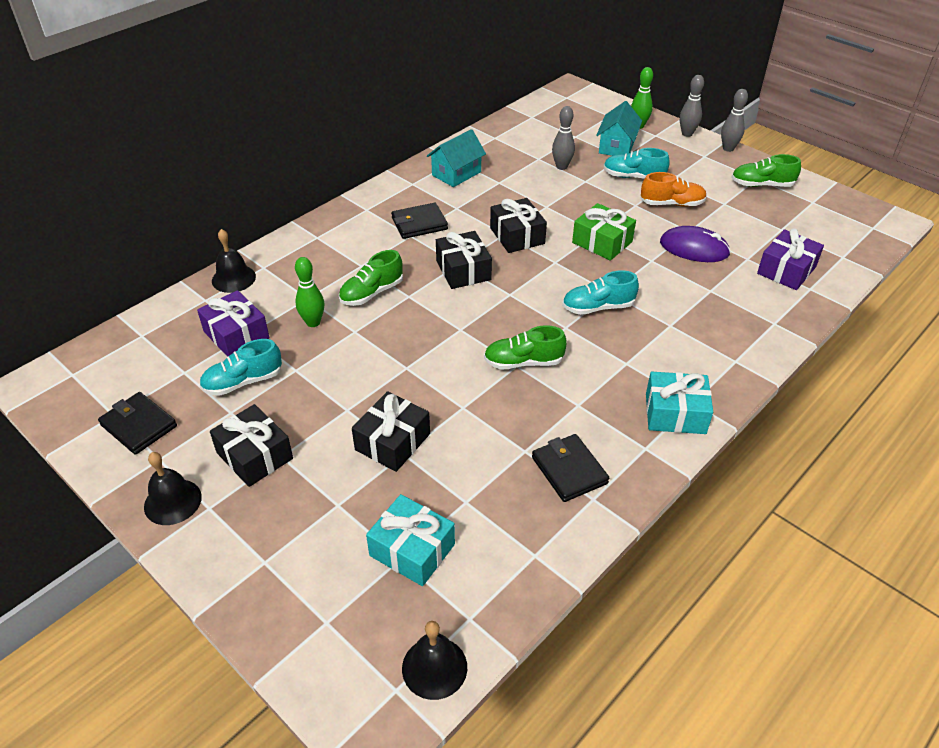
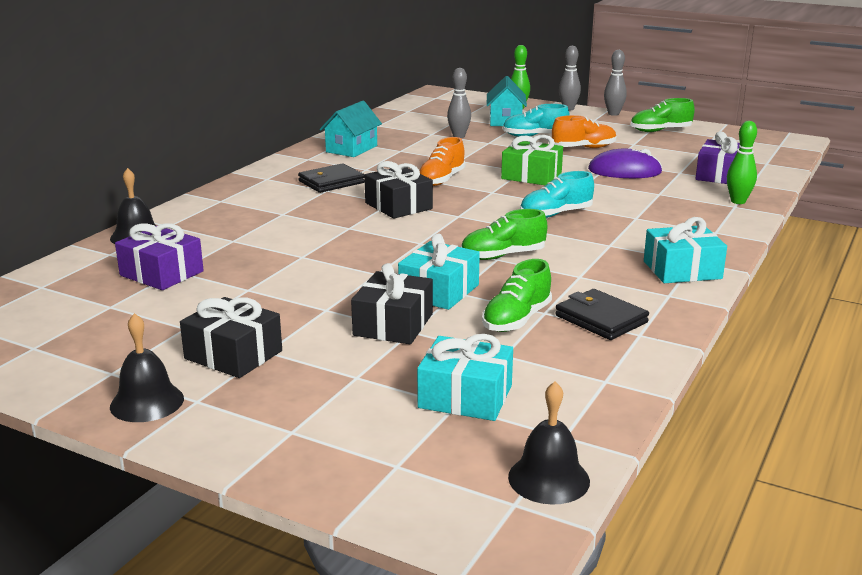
camera: 15 degrees left, 20 degrees down
black wallet [98,392,177,455] -> none
turquoise shoe [199,339,282,396] -> none
green bowling pin [295,257,324,327] -> green bowling pin moved to [727,121,757,204]
green shoe [339,250,403,306] -> green shoe moved to [482,259,552,332]
black gift [490,198,547,253] -> orange shoe [420,137,466,186]
none -> turquoise gift [398,234,480,310]

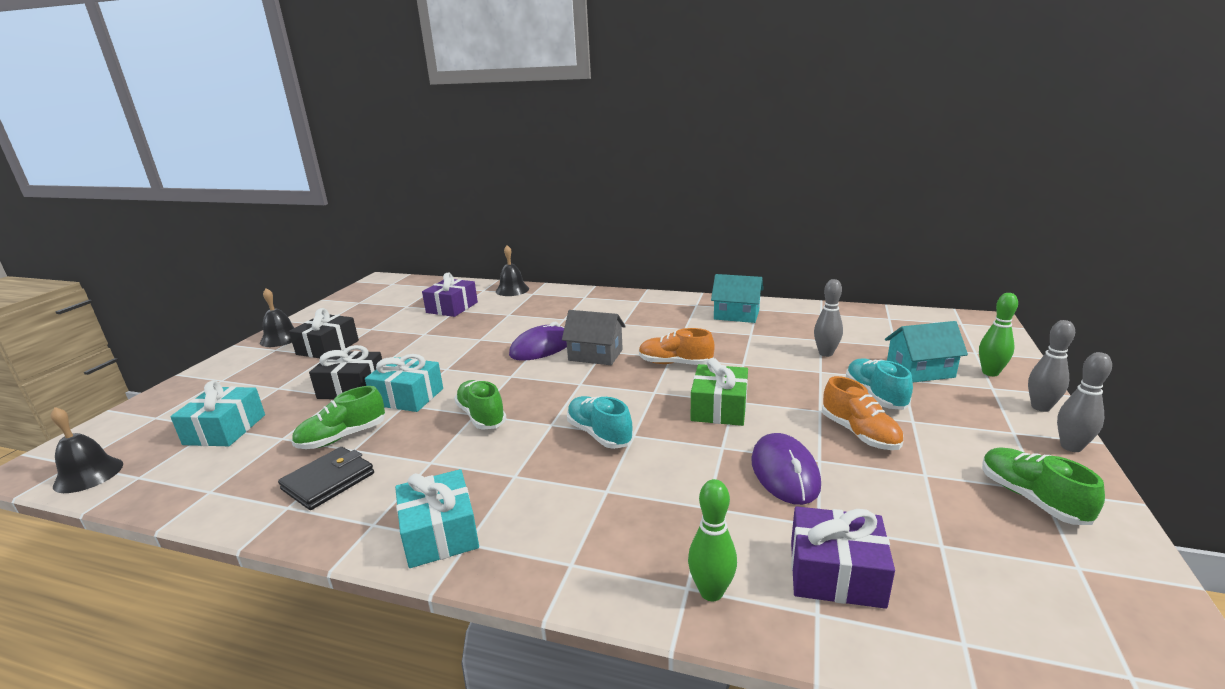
camera: 80 degrees right, 0 degrees up
black wallet [298,163,365,193] -> none
black gift [364,161,433,219] -> grey house [562,310,626,365]
green shoe [482,259,552,332] -> green shoe turned 60 degrees counterclockwise [291,386,385,449]
none -> purple mouse [509,322,567,361]

